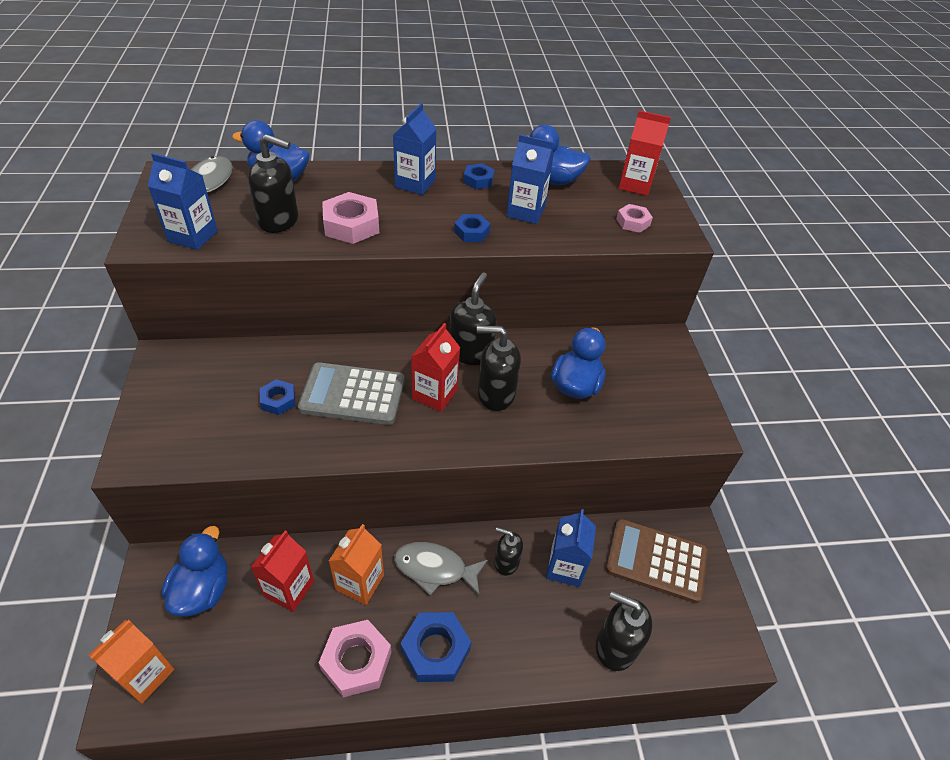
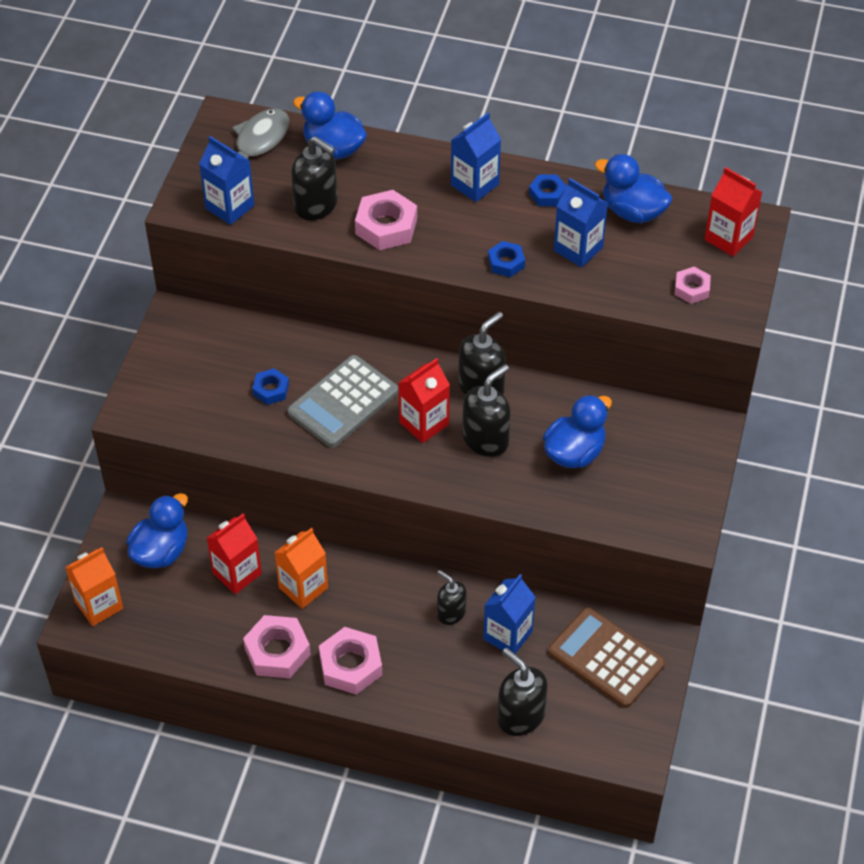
camera: 25 degrees right, 5 degrees up
grey calculator [298,362,405,425] -> grey calculator turned 75 degrees counterclockwise [287,355,398,448]
grey fish [394,542,488,596] -> none
blue nut [401,612,471,682] -> pink nut [319,627,382,695]
black soap dispenser [477,326,521,411] -> black soap dispenser turned 105 degrees clockwise [462,364,511,457]

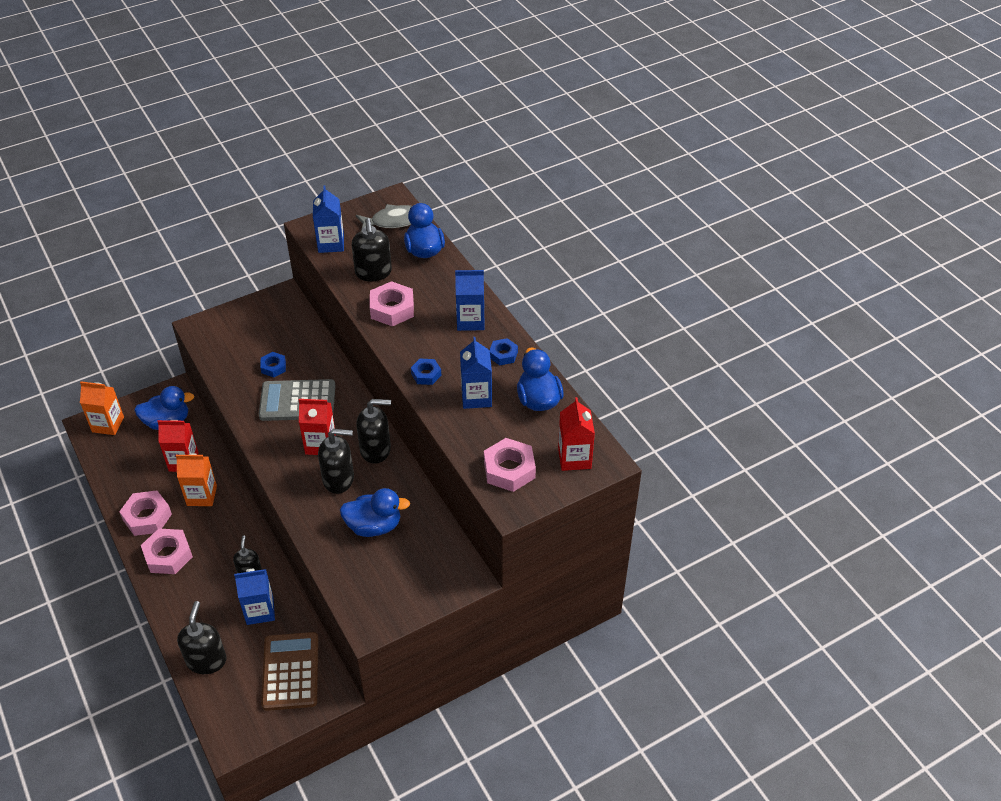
camera: 45 degrees right, 5 degrees down
pink nut [674,267,711,304] -> pink nut [484,438,536,492], size x1.70

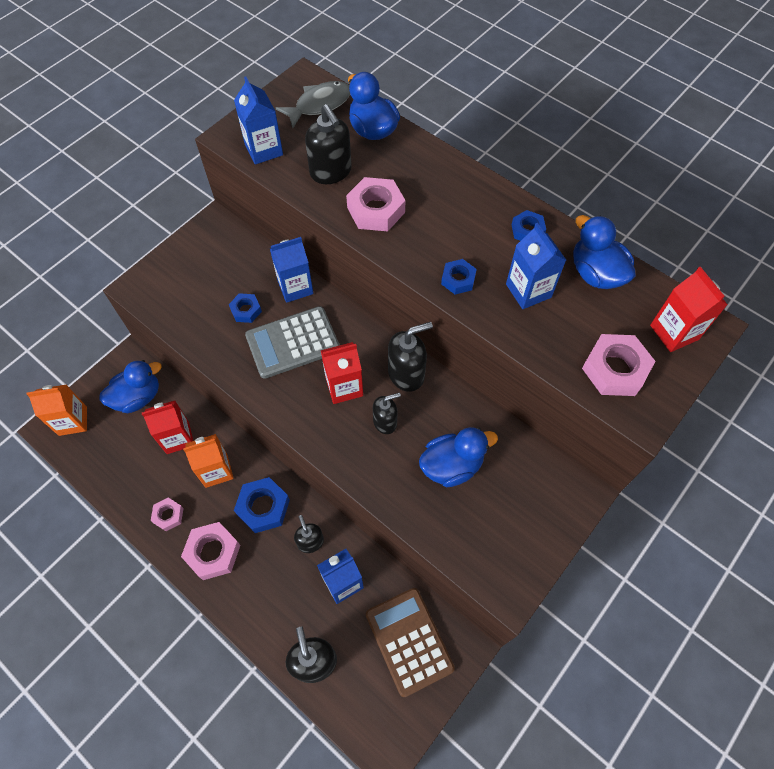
camera: 20 degrees left, 15 degrees up
pink nut [119,490,172,536] -> pink nut [151,498,184,531], size x0.59
black soap dispenser [318,429,354,494] -> black soap dispenser [373,393,401,434], size x0.64
blue carton [455,270,485,331] -> blue carton moved to [270,237,314,303]
none -> blue nut [234,477,290,533]

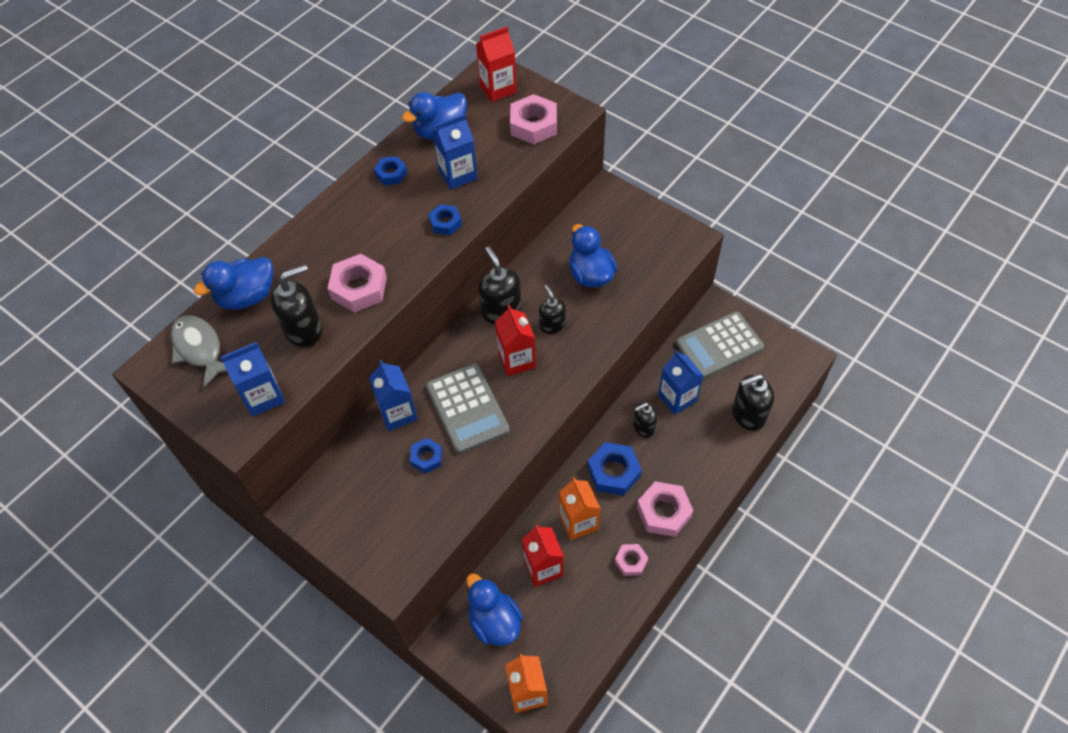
camera: 90 degrees left, 5 degrees down
brown calculator [366,588,455,697] -> grey calculator [676,312,764,379]

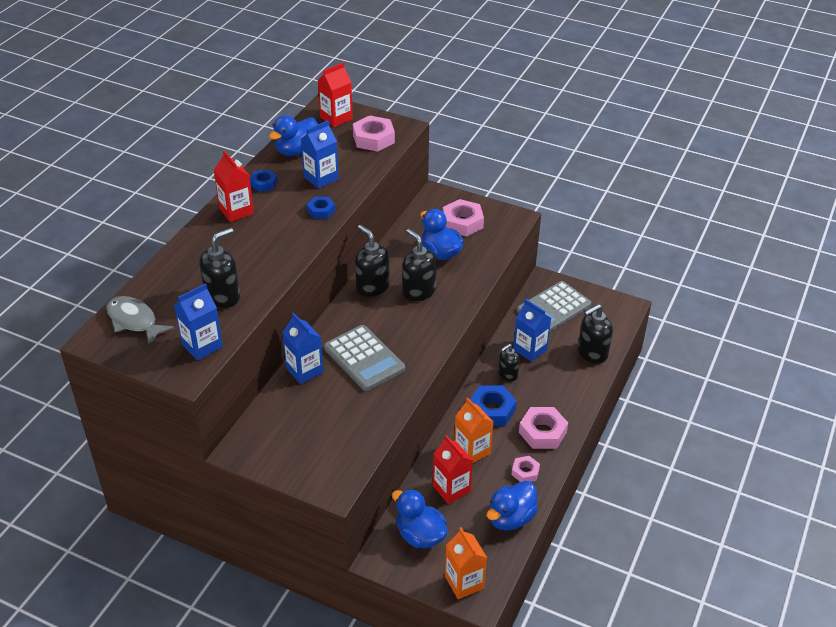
camera: 15 degrees left, 15 degrees down
blue duck [194,257,273,310] -> blue duck moved to [487,481,538,531]
pink nut [328,254,387,313] -> pink nut moved to [443,199,484,237]
blue nut [410,438,442,474] -> none
red carton [495,305,536,376] -> red carton moved to [214,150,254,222]
black soap dispenser [539,285,566,334] -> black soap dispenser [402,229,437,301], size x1.56

